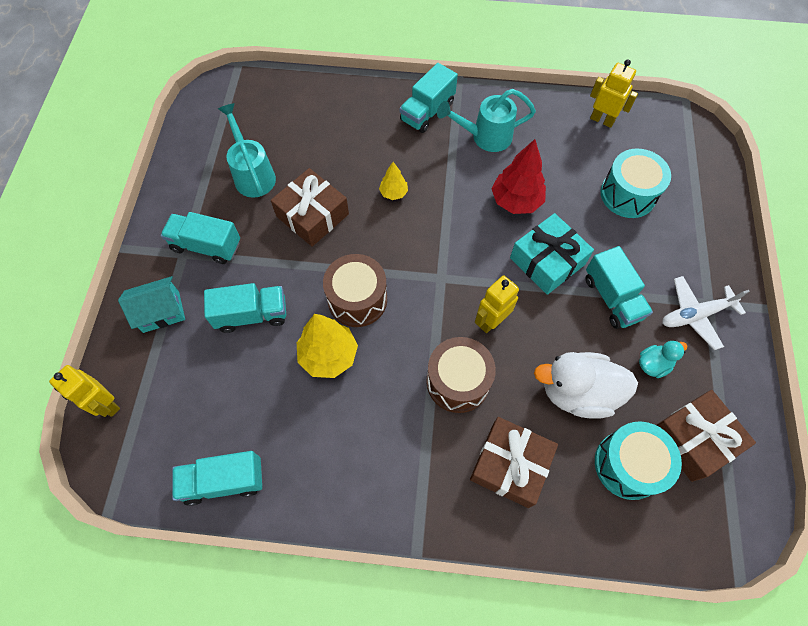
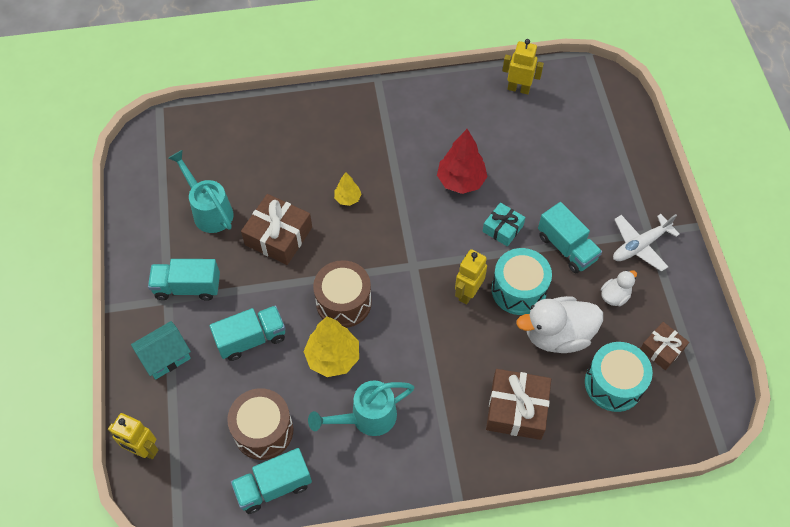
camera: 15 degrees left, 5 degrees down
turquoise truck [400,63,458,133] -> none
brown drum [426,337,496,413] -> brown drum moved to [227,388,293,460]
turquoise watering can [437,89,536,152] -> turquoise watering can moved to [308,380,414,436]
turquoise gift [510,213,594,295] -> turquoise gift [483,202,526,247], size x0.61
turquoise drum [601,148,671,218] -> turquoise drum moved to [492,248,552,315]
turquoise duck [639,340,688,378] -> white duck [601,270,637,306]
brown gift [656,390,756,482] -> brown gift [640,322,689,370], size x0.61

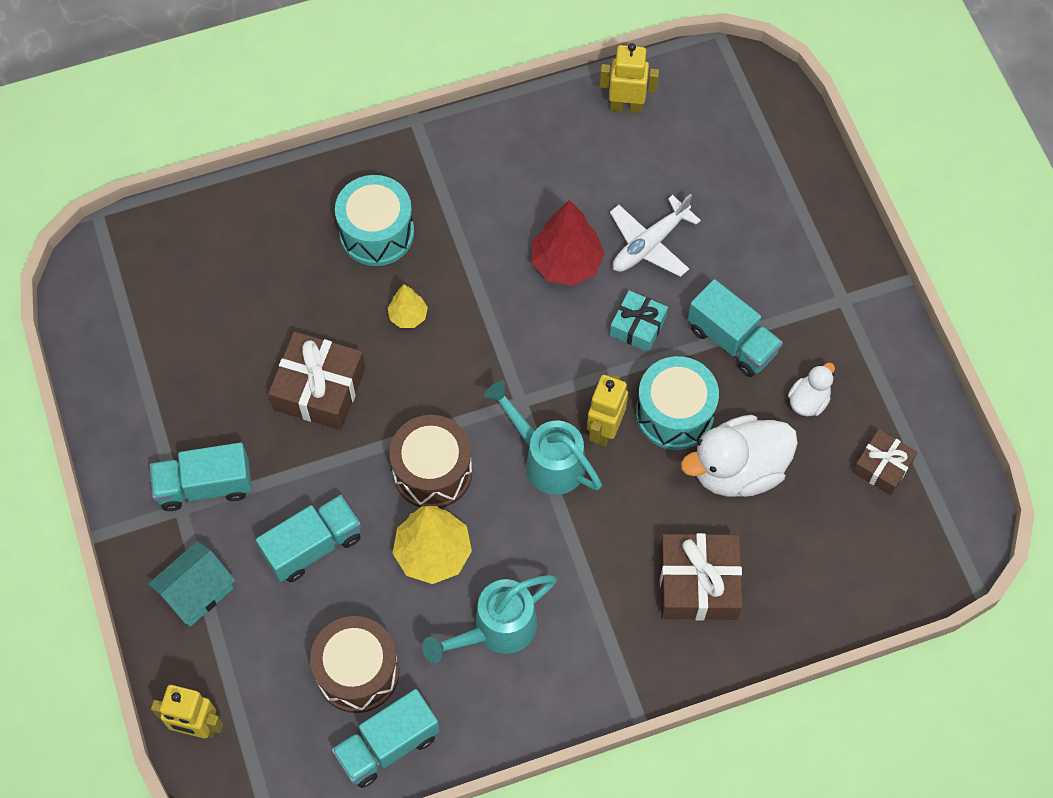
camera: 10 degrees left, 5 degrees up
turquoise watering can [168,150,233,233] -> turquoise watering can moved to [484,380,602,495]
turquoise drum [585,342,653,412] -> turquoise drum moved to [335,175,414,266]
white plane [613,214,680,272] -> white plane moved to [610,194,701,277]

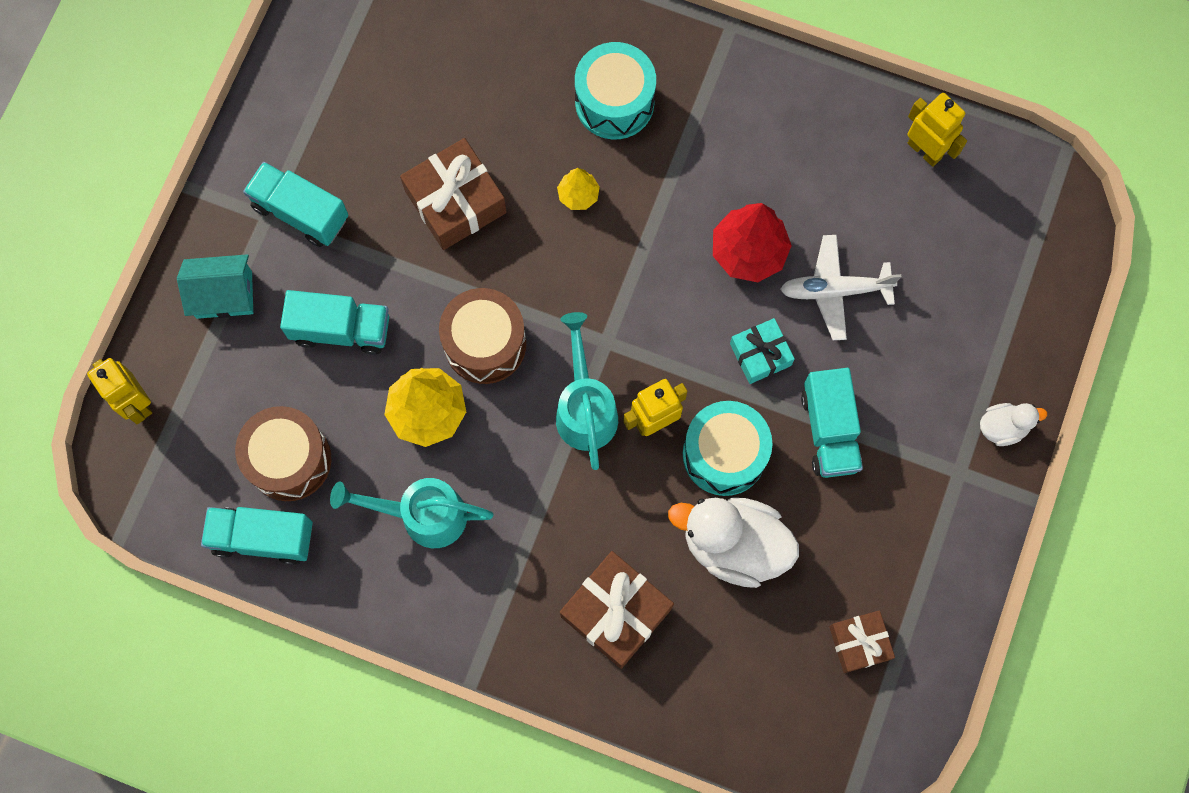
camera: 40 degrees right, 10 degrees up
white duck [788,363,835,417] -> white duck moved to [980,403,1047,446]

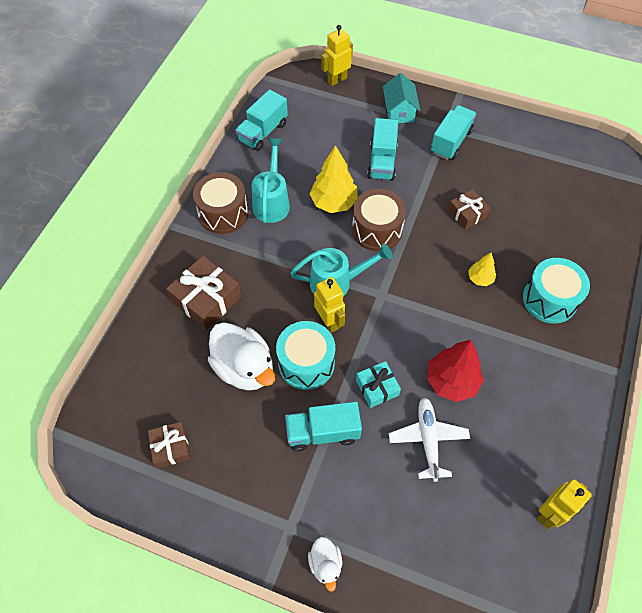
camera: 90 degrees right, 15 degrees down
turquoise truck [201,507,313,565] -> turquoise truck turned 150 degrees counterclockwise [235,89,288,151]
brown drum [235,406,331,501] -> brown drum moved to [193,172,248,234]
brown gift [400,138,507,250] -> brown gift [448,189,490,229], size x0.61
white duck [668,497,799,588] -> white duck turned 120 degrees clockwise [208,322,275,391]

